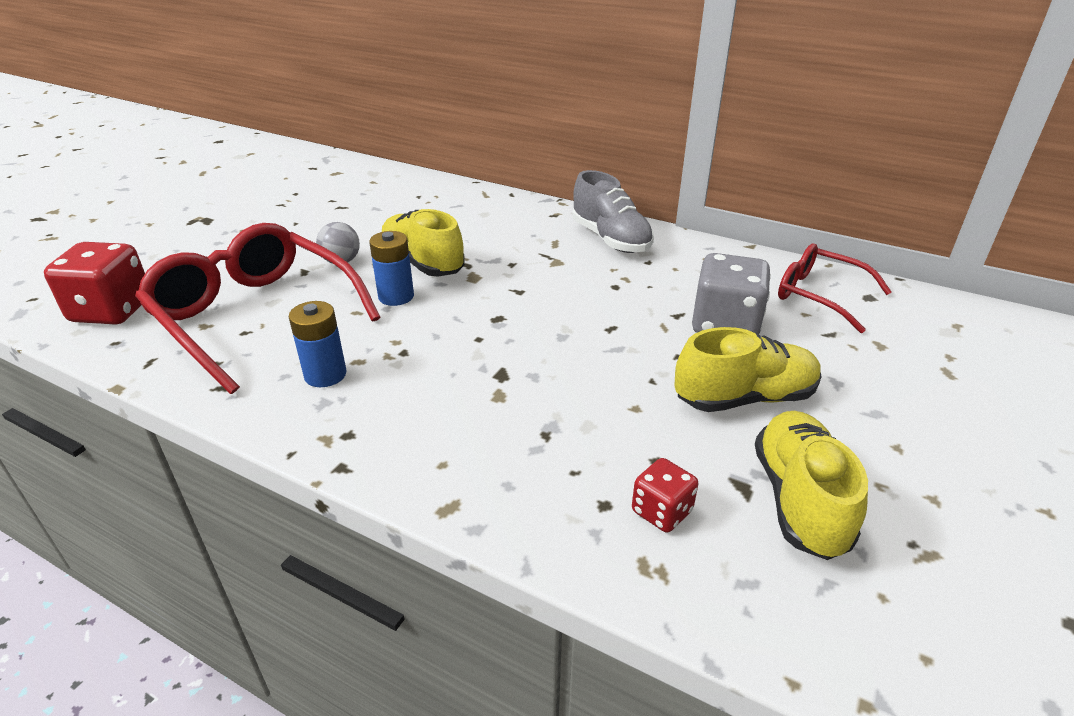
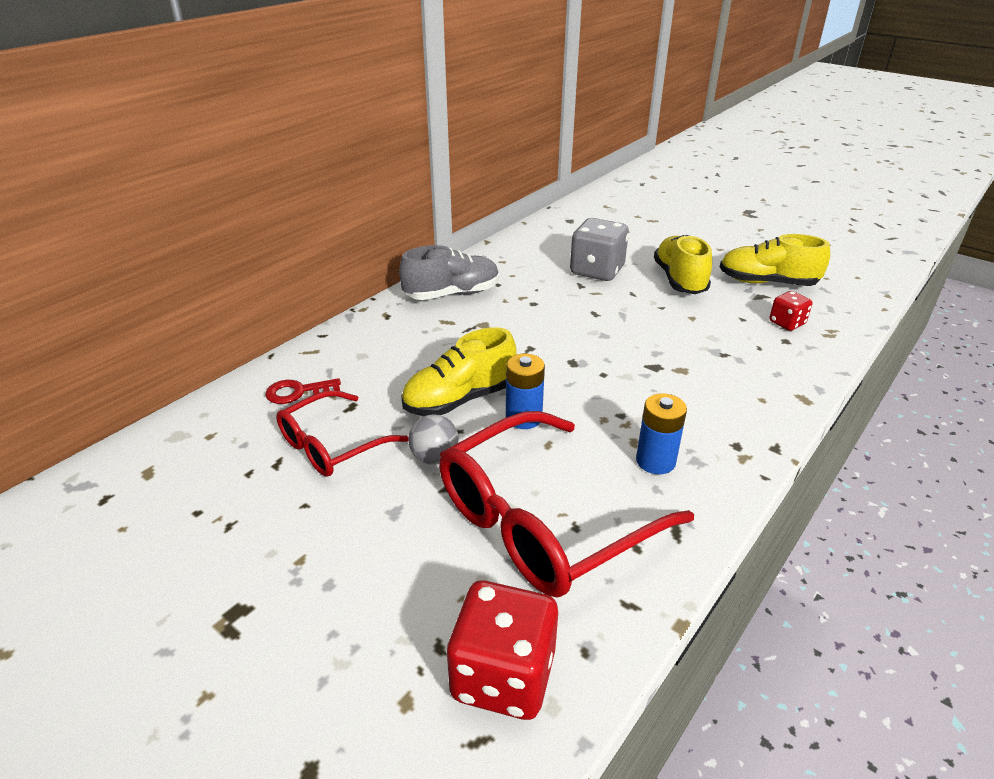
camera: 80 degrees left, 0 degrees up
red glasses [778,244,892,333] -> red glasses moved to [276,390,408,477]
none -> red key [265,378,341,404]

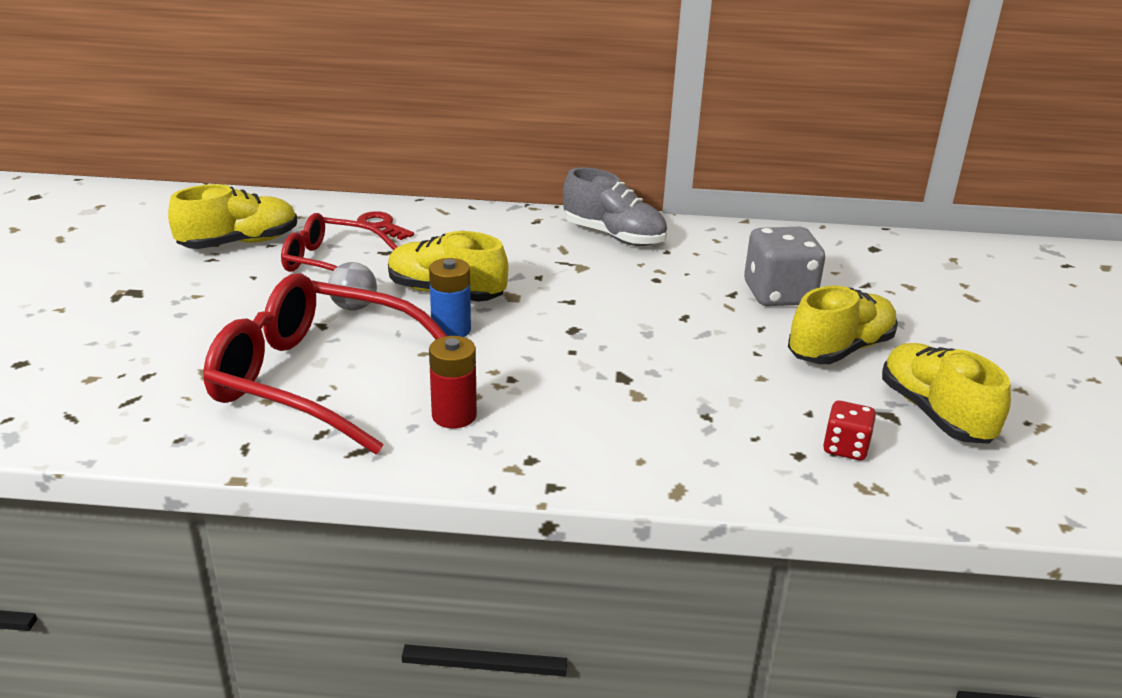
camera: 55 degrees right, 5 degrees down
red dice [447,581,558,720] -> none
blue battery [636,393,687,474] -> red battery [429,336,477,428]
none -> yellow shoe [168,184,297,249]

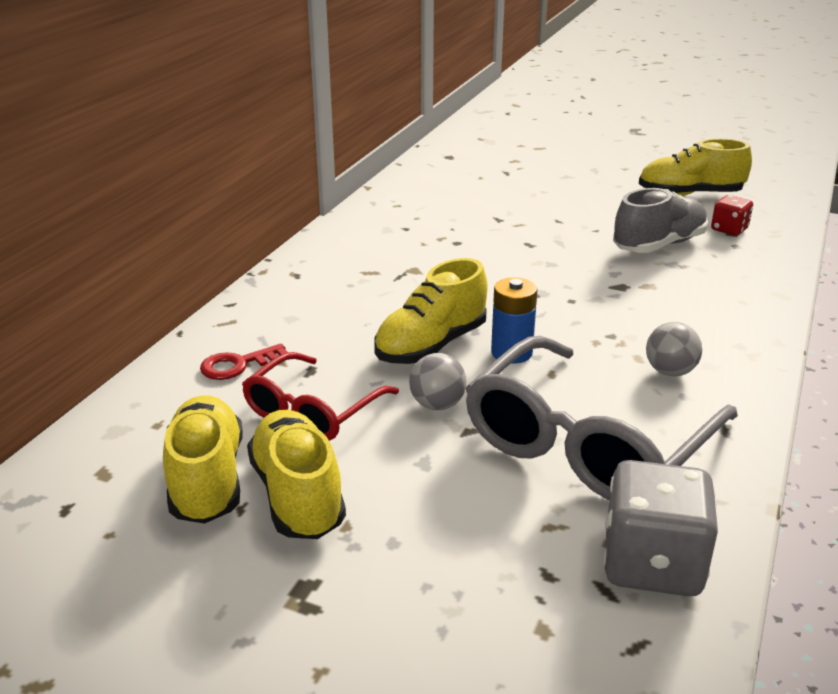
camera: 70 degrees left, 0 degrees up
red glasses [203,273,447,454] -> grey glasses [465,336,738,500]
red battery [429,336,477,428] -> grey ball [646,322,702,376]
grey shoe [563,167,667,246] -> grey shoe moved to [613,188,708,253]
grey dice [744,227,825,306] -> grey dice moved to [603,460,718,596]
yellow shoe [788,286,898,364] -> yellow shoe moved to [247,410,346,539]

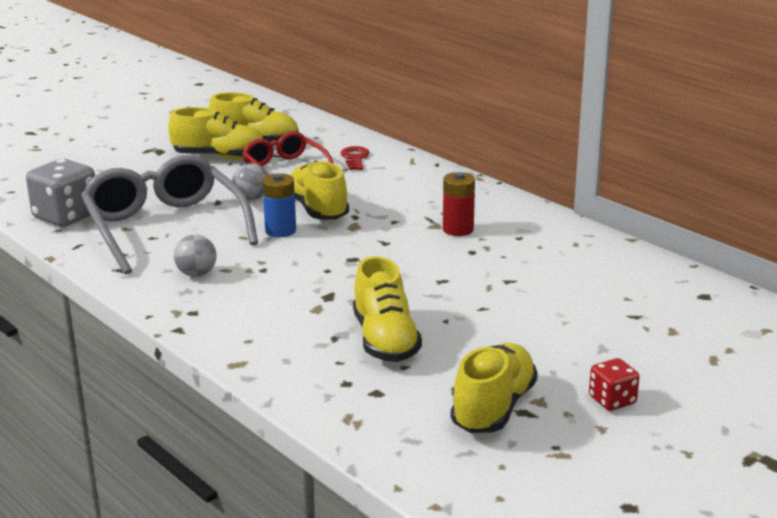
camera: 115 degrees right, 5 degrees down
grey shoe [613,188,708,253] -> yellow shoe [353,256,422,362]
red dice [711,195,753,236] -> red dice moved to [589,358,640,411]
none -> red battery [443,172,475,236]

